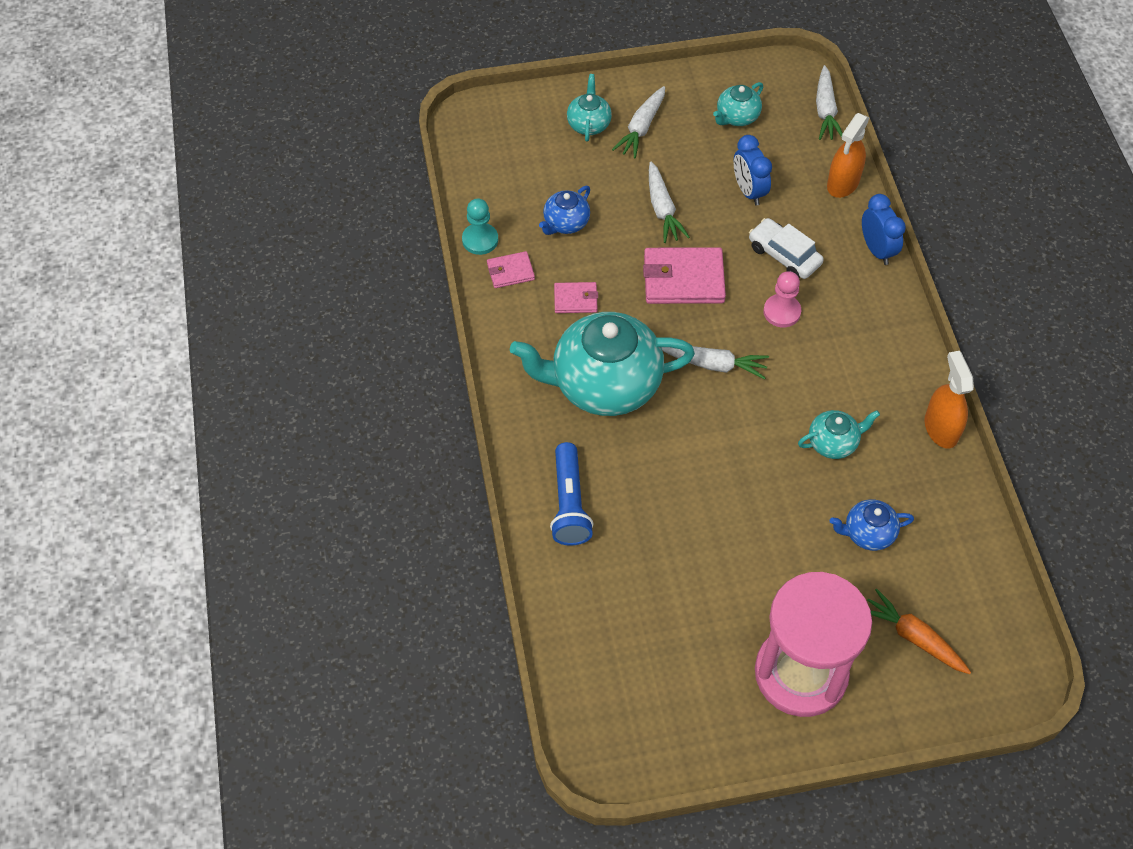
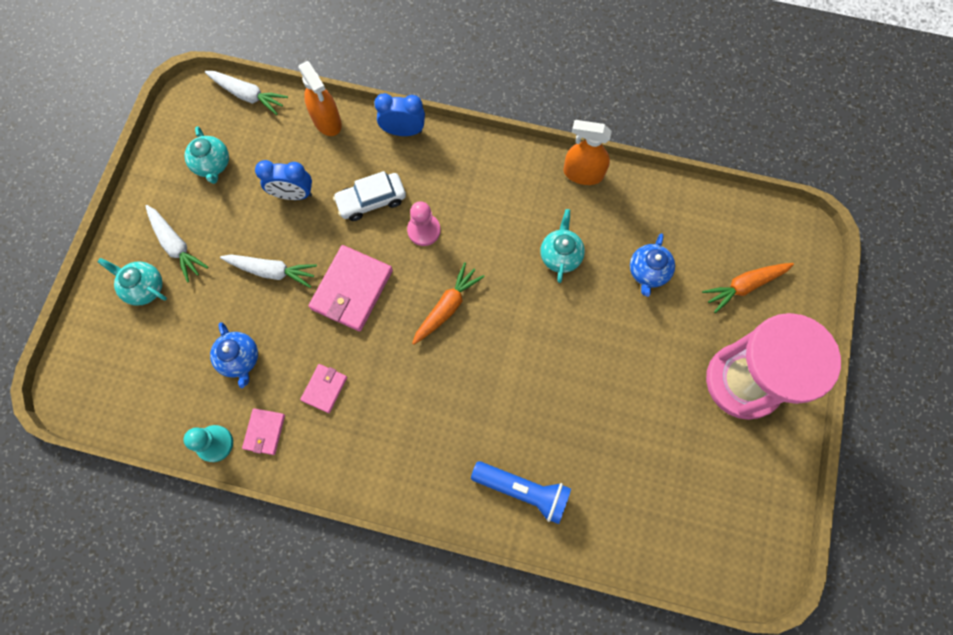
camera: 65 degrees left, 15 degrees up
turquoise teapot [510,312,695,416] -> none
white carrot [662,346,769,379] -> orange carrot [412,262,485,345]

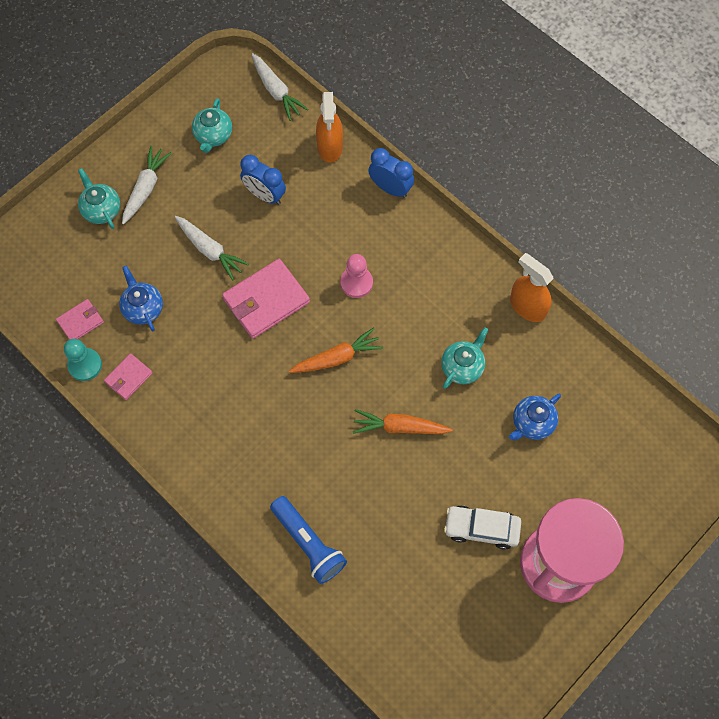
camera: 30 degrees right, 5 degrees down
white carrot [146,205,209,283] -> white carrot turned 150 degrees counterclockwise [122,146,172,225]
blue teapot [210,322,258,388] -> blue teapot turned 150 degrees clockwise [119,265,163,331]
pink wallet [300,364,347,413] -> pink wallet moved to [56,299,104,340]
white car [333,171,406,221] -> white car moved to [444,505,521,550]
orange carrot [702,263,794,313] -> orange carrot moved to [353,409,453,434]

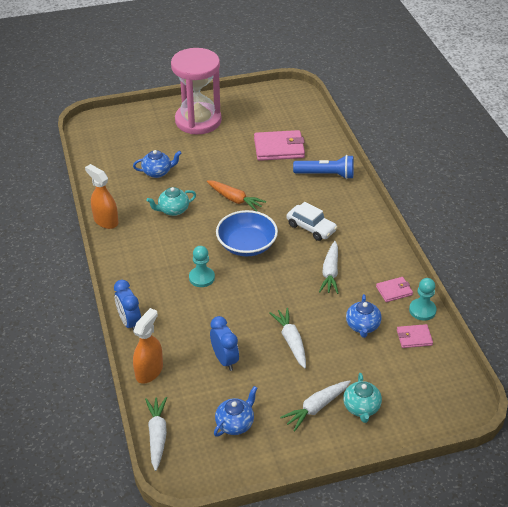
camera: 150 degrees left, 25 degrees down
turquoise teapot [192,98,232,153] -> blue teapot [214,386,258,437]
pink wallet [222,259,310,339] -> pink wallet moved to [254,130,305,161]
blue flashlight [270,496,347,584] -> blue flashlight turned 105 degrees clockwise [293,155,354,179]
orange carrot [289,327,383,373] -> blue bowl [216,210,278,257]
pink pawn [340,254,373,298] -> turquoise pawn [189,246,215,287]
white car [444,505,521,550] -> white car moved to [287,202,338,241]
orange spray bottle [510,253,554,322] -> orange spray bottle turned 150 degrees clockwise [85,164,119,229]
none -> white carrot [319,241,339,294]

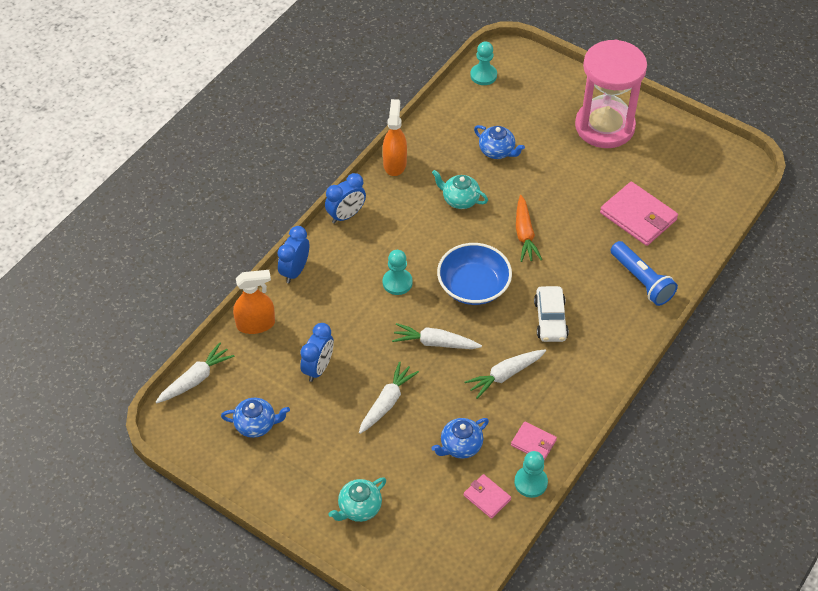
camera: 50 degrees right, 10 degrees up
white carrot [280,380,351,431] -> white carrot moved to [392,323,482,349]
none -> blue clock [325,173,366,224]
none -> turquoise pawn [470,41,497,85]

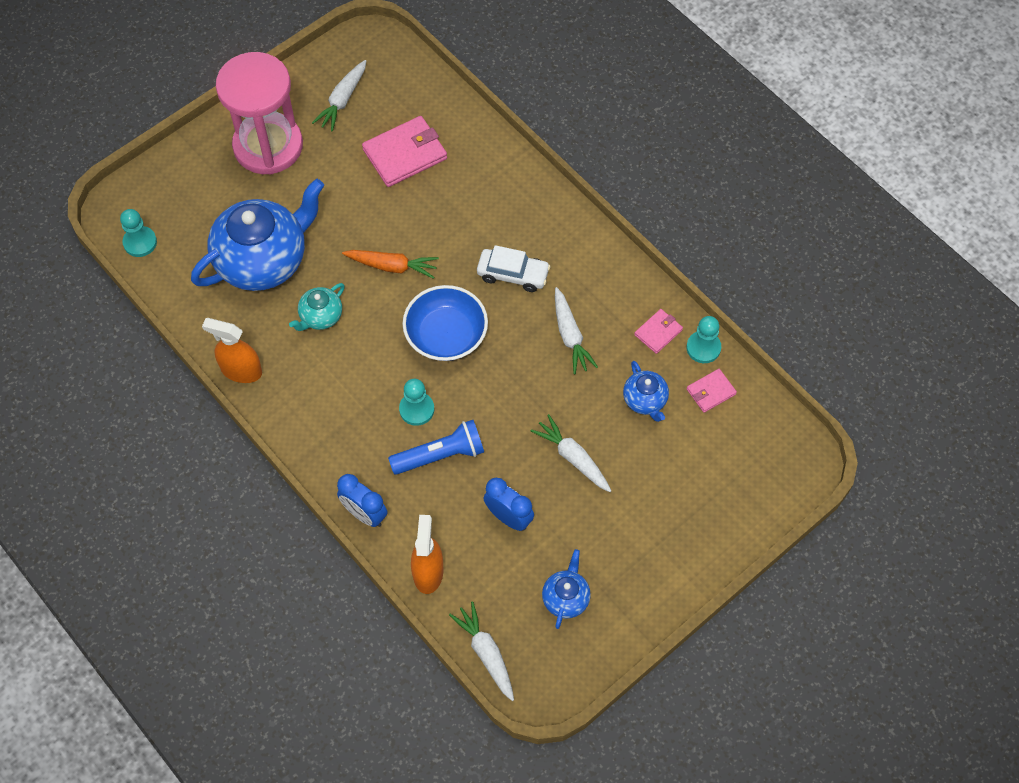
camera: 75 degrees left, 10 degrees up
blue clock [325,173,366,224] -> none
turquoise teapot [328,477,386,522] -> none
white carrot [392,323,482,349] -> white carrot moved to [312,60,366,132]
blue teapot [474,125,525,159] -> blue teapot [191,179,324,291], size x2.19
blue flashlight [610,241,678,306] -> blue flashlight moved to [388,420,484,475]

